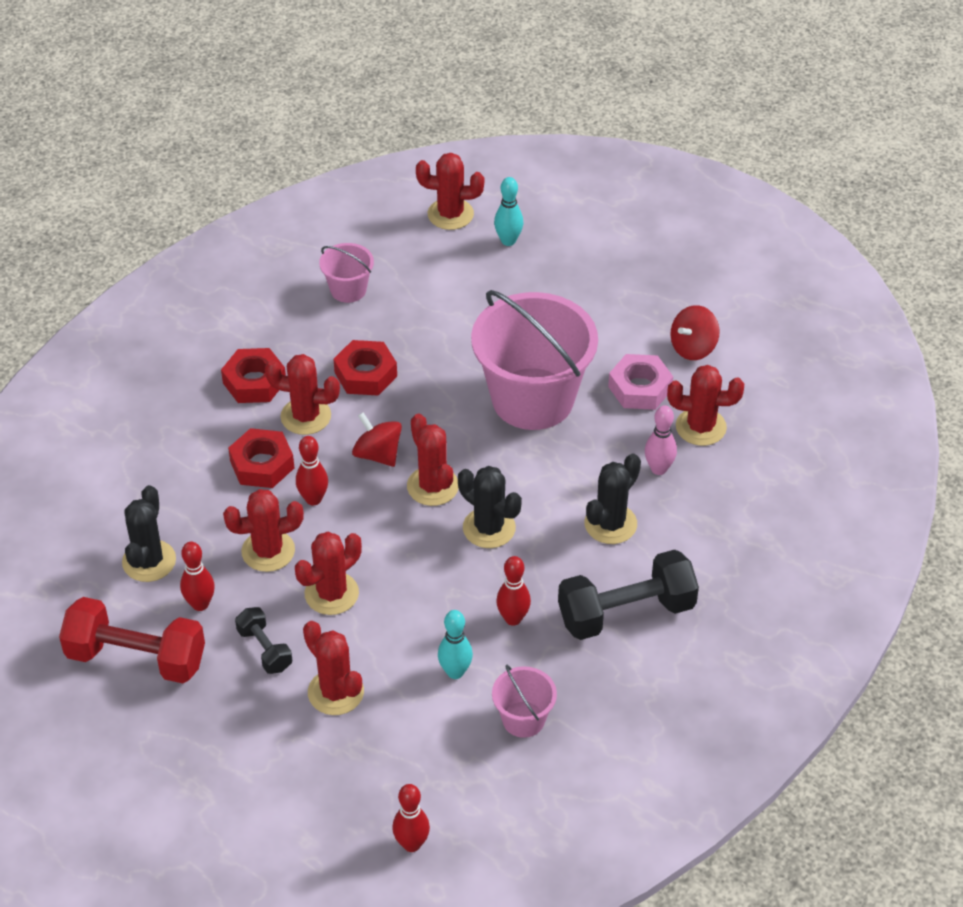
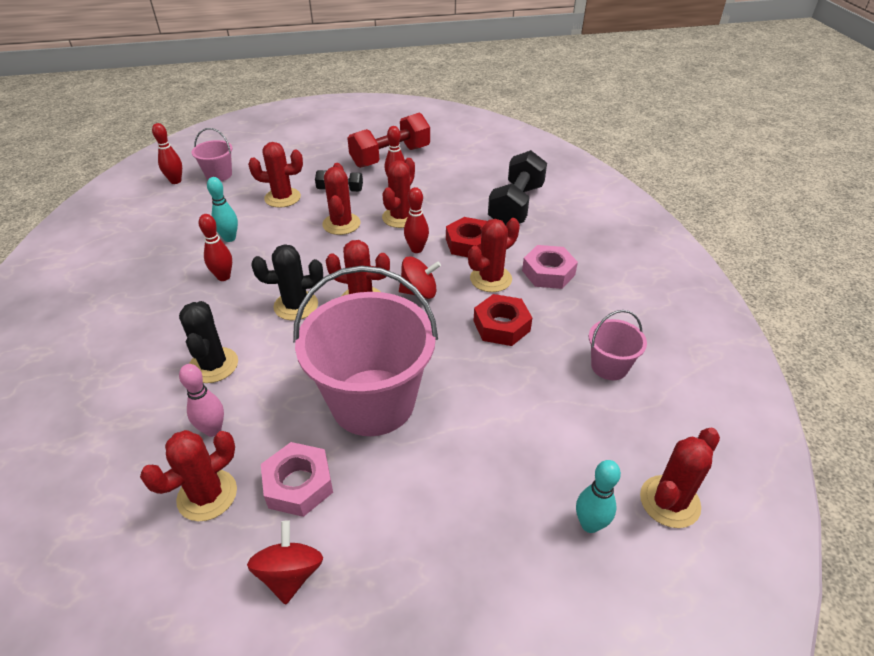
camera: 130 degrees right, 5 degrees down
black cactus [122,485,176,582] -> none
red nut [221,348,286,403] -> pink nut [522,245,578,289]
pink bucket [492,665,557,738] -> pink bucket moved to [191,128,232,181]
black dumbbell [558,550,699,640] -> black dumbbell moved to [488,150,547,225]

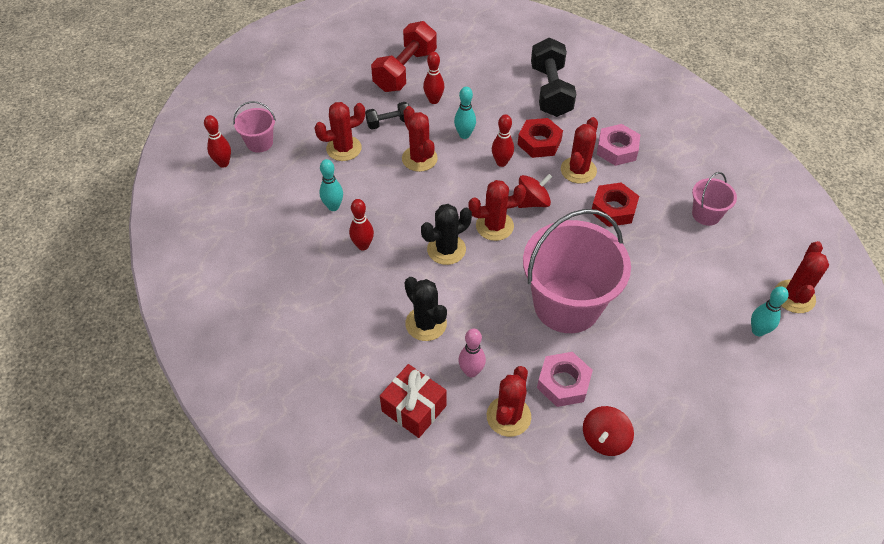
camera: 25 degrees left, 10 degrees up
red spinning top [247,520,323,604] -> red spinning top turned 120 degrees counterclockwise [583,406,634,456]
red cactus [382,158,415,228] -> turquoise bowling pin [454,87,476,139]
none -> red gift [380,364,447,438]

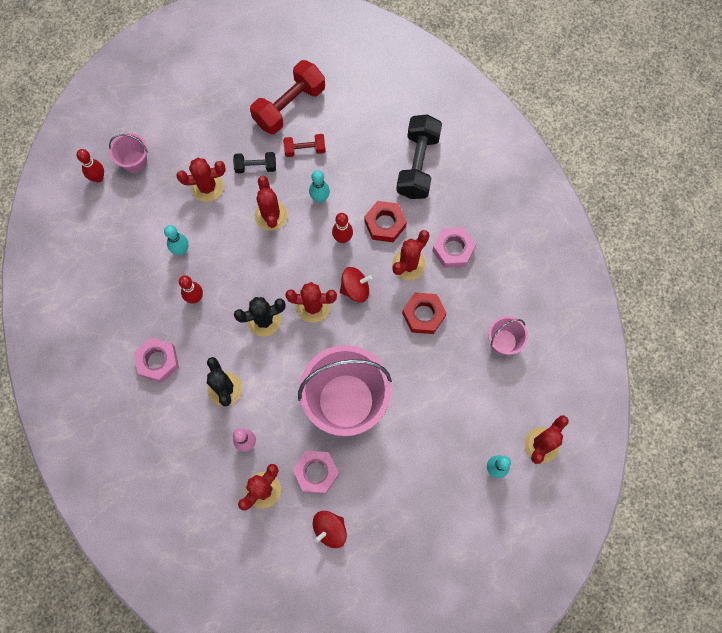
camera: 15 degrees right, 20 degrees up
red gift [380,364,447,438] -> none
red bowling pin [423,52,444,104] -> red dumbbell [283,134,326,157]
none -> pink nut [134,338,179,382]

